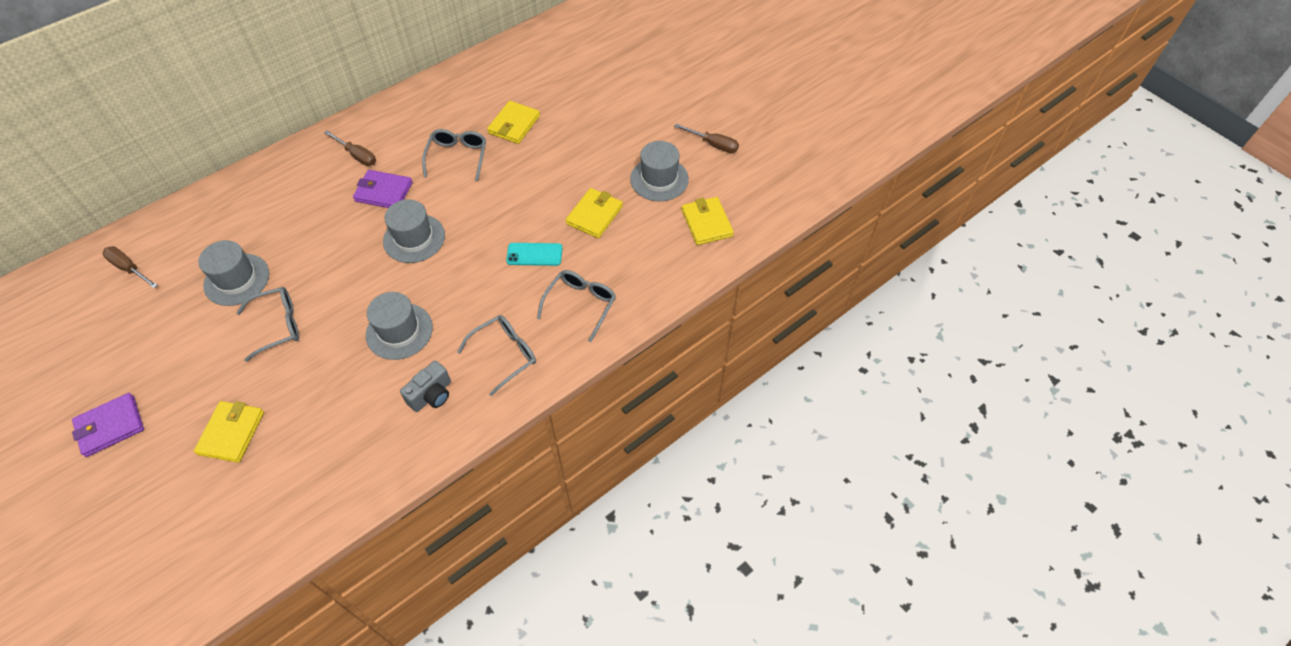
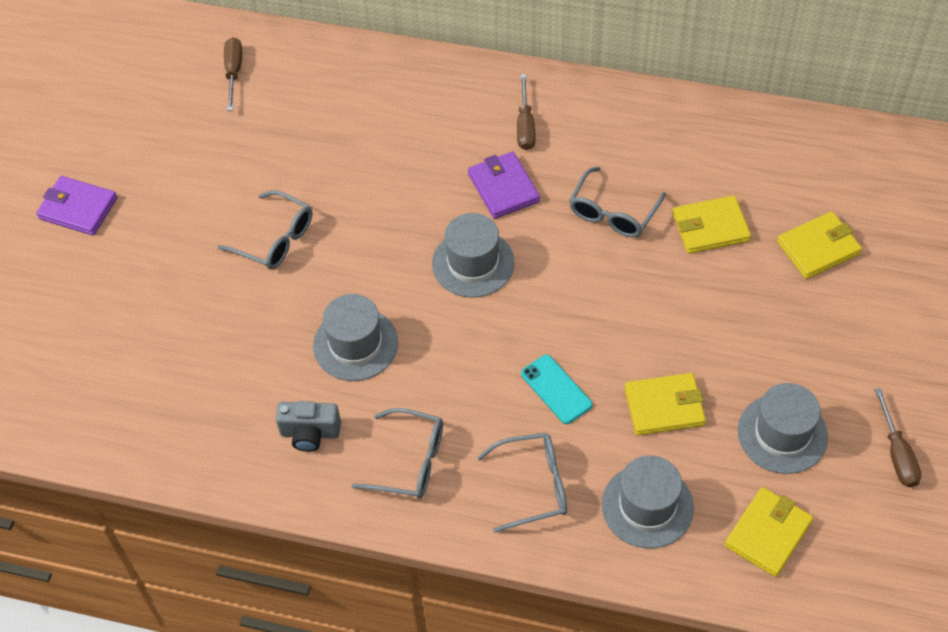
camera: 55 degrees right, 0 degrees up
yellow wallet [194,401,264,463] -> yellow wallet moved to [777,211,862,279]
grey hat [198,240,269,306] -> grey hat moved to [602,455,694,549]
grey glasses [422,129,486,181] -> grey glasses turned 150 degrees clockwise [569,167,666,237]

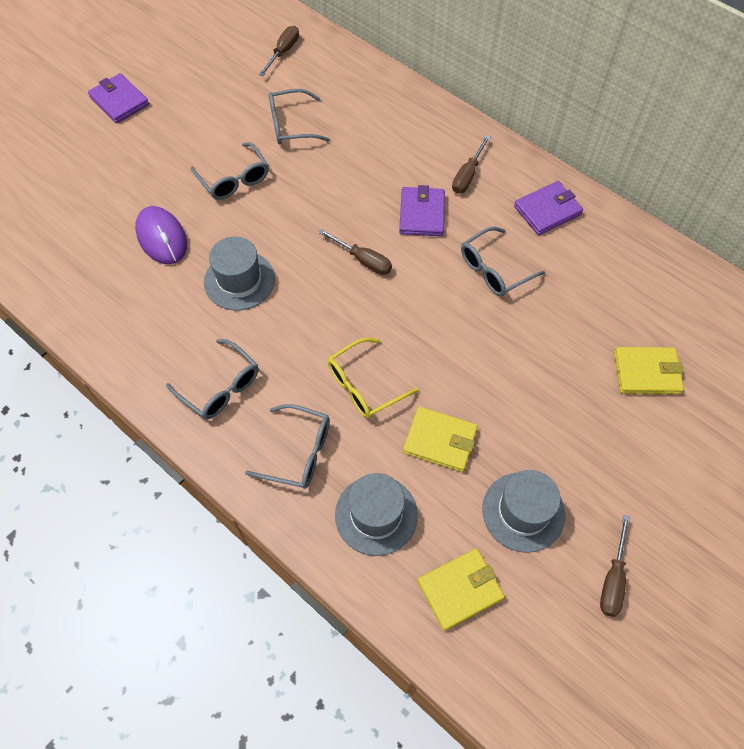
camera: 25 degrees right, 5 degrees up
grey camera [276,401,341,452] -> none
grey hat [432,213,514,298] -> brown screwdriver [318,229,392,275]
turquoise phone [521,355,593,424] -> yellow glasses [328,338,419,418]
yellow wallet [673,195,751,254] -> none
none -> purple mouse [135,206,187,264]
none -> grey glasses [269,89,330,144]
none -> purple wallet [514,181,583,235]

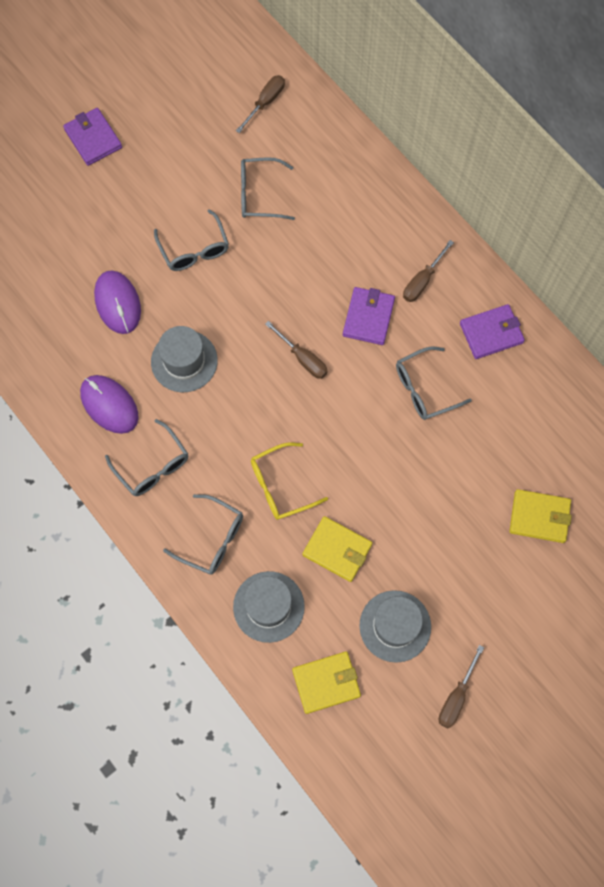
camera: 10 degrees right, 10 degrees up
none -> purple mouse [80,375,139,434]

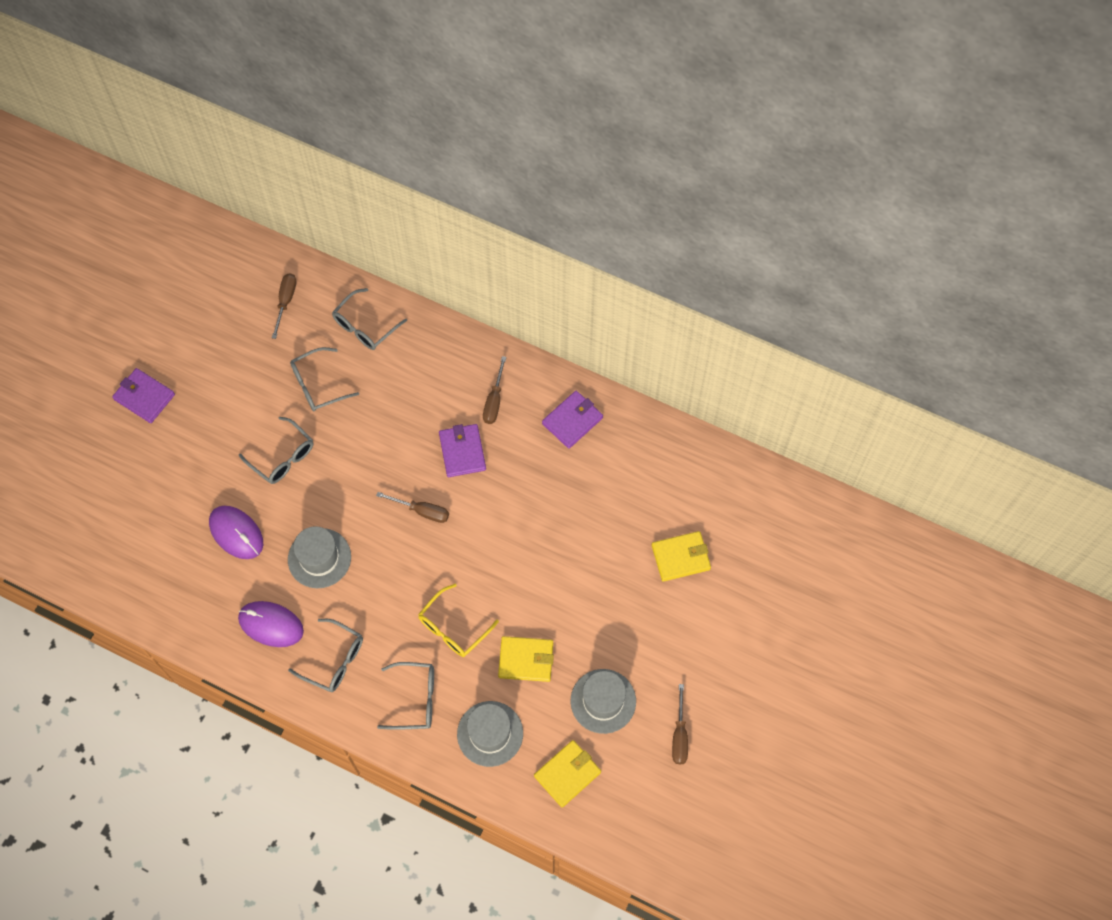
camera: 25 degrees left, 5 degrees down
grey glasses [396,346,472,420] -> grey glasses moved to [332,288,407,350]

